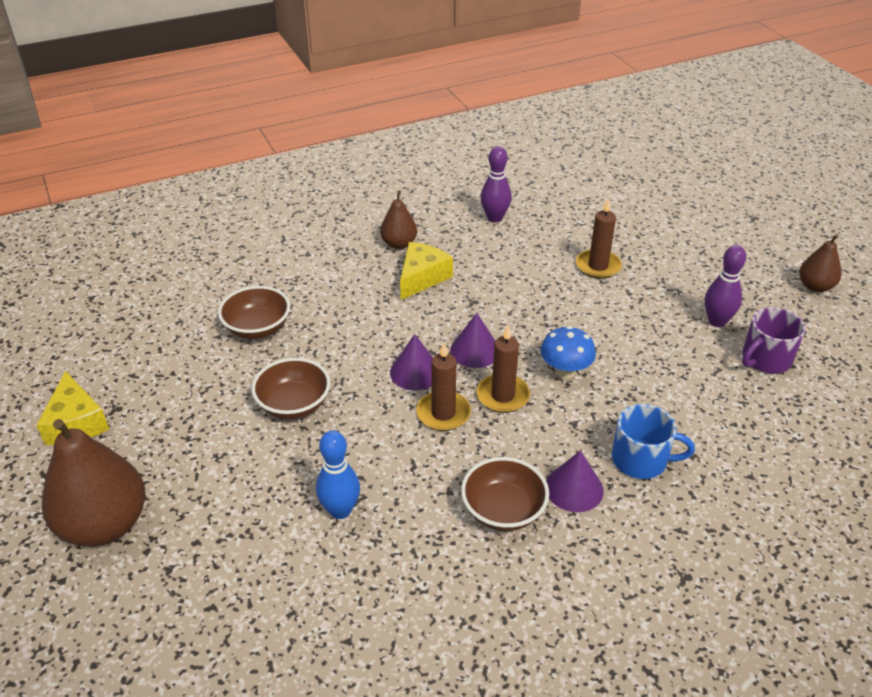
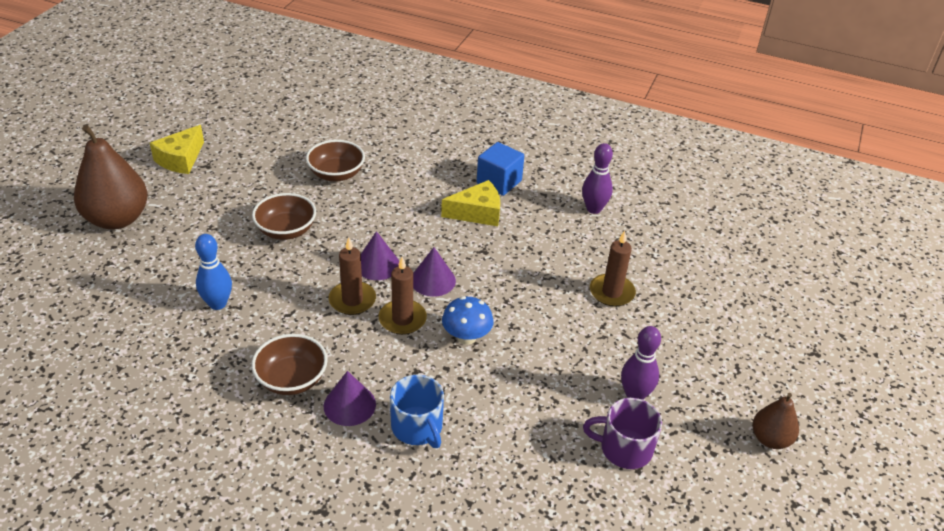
camera: 45 degrees right, 0 degrees up
brown pear [380,190,417,249] -> blue cube [477,142,524,196]

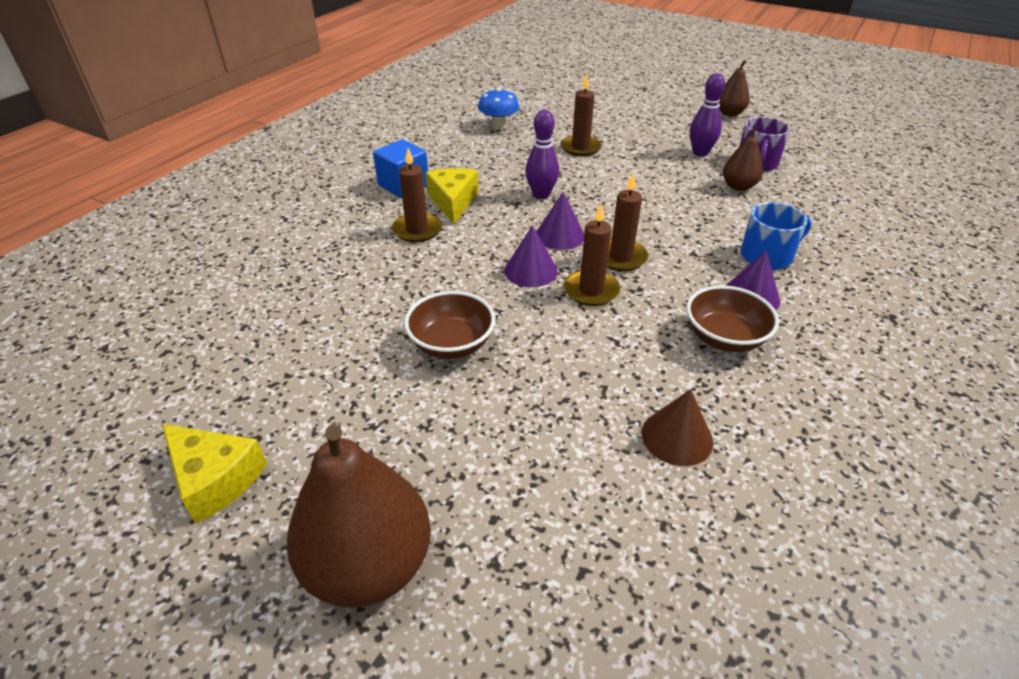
camera: 80 degrees left, 0 degrees up
blue bowling pin [195,234,232,310] -> none
brown bowl [306,140,365,182] -> none
blue mushroom [442,296,494,345] -> blue mushroom moved to [478,88,519,130]
purple bowling pin [582,143,613,214] -> purple bowling pin moved to [525,110,559,199]
none -> brown candle [392,148,442,242]
none -> brown cone [642,389,713,466]
none -> brown pear [723,125,763,191]

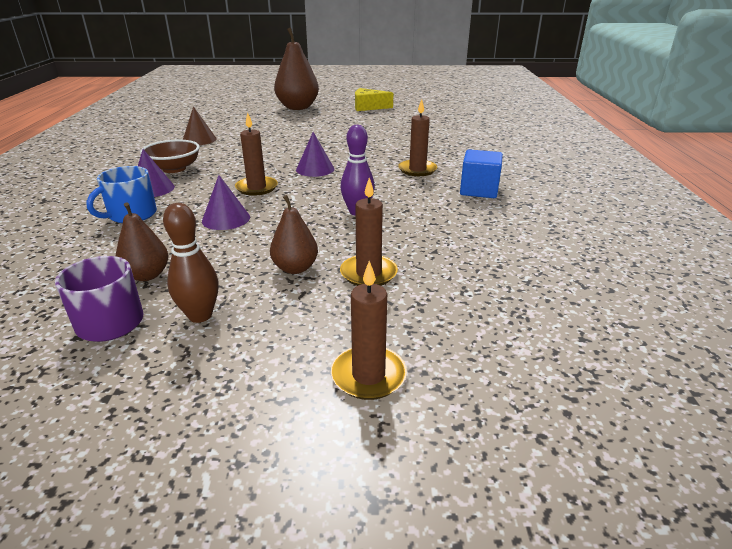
camera: 150 degrees right, 10 degrees down
brown bowl [404,291,495,359] -> none
yellow cheese [425,168,478,224] -> none
blue mushroom [478,88,519,130] -> none
purple cone [536,192,584,250] -> purple cone moved to [202,175,250,230]
brown candle [564,204,620,306] -> brown candle moved to [331,261,407,400]
purple bowling pin [690,73,725,157] -> brown bowling pin [163,203,219,323]
brown pear [718,60,750,116] -> brown pear moved to [270,195,318,274]

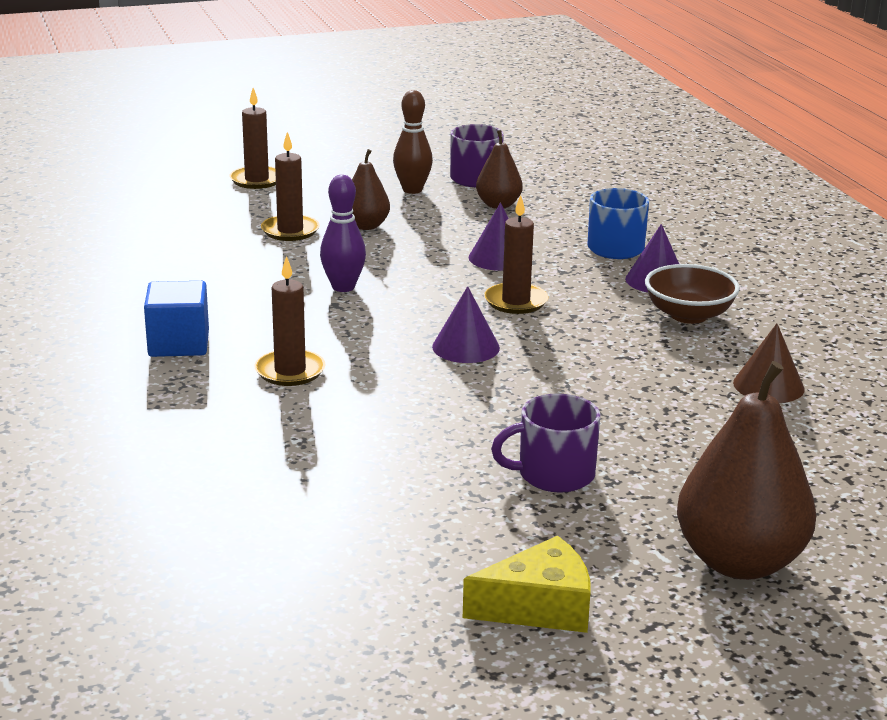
camera: 160 degrees right, 5 degrees down
none -> purple mug [491,393,600,493]

